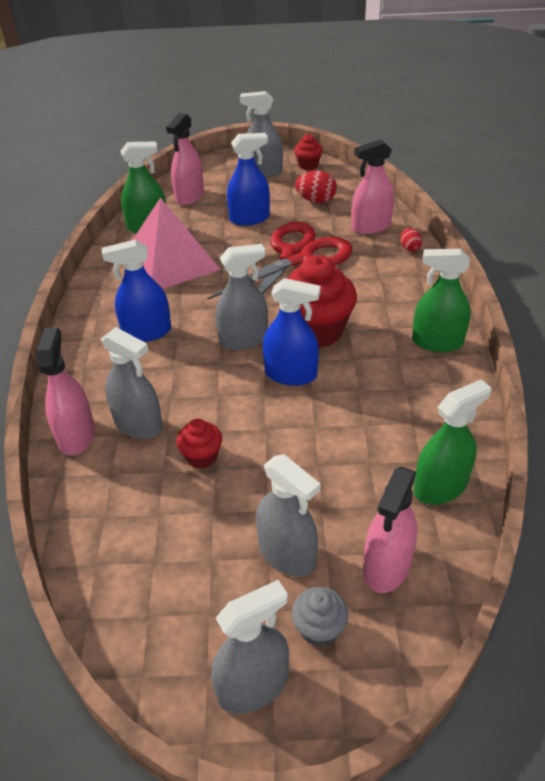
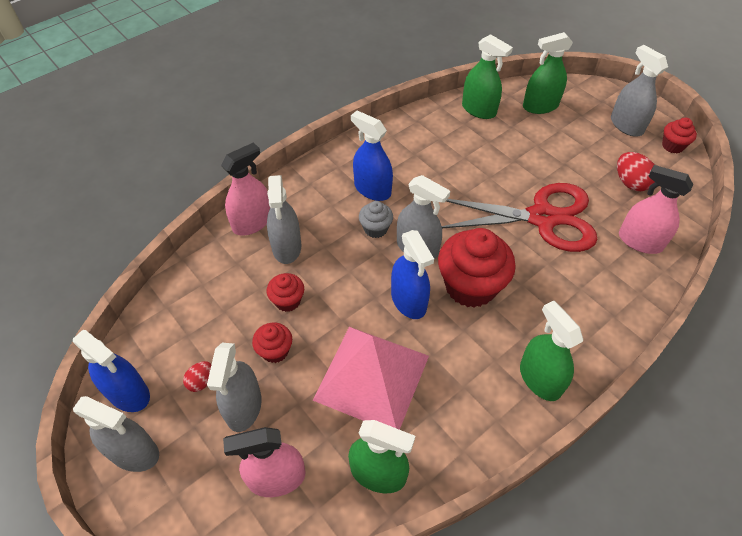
camera: 50 degrees right, 10 degrees up
pink pyramid [133,197,220,289] -> pink pyramid moved to [313,327,429,430]
pink spray bottle [166,113,204,205] -> green spray bottle [523,32,573,114]
blue spray bottle [227,133,270,226] -> blue spray bottle moved to [73,330,150,412]
grey cupcake [292,587,349,647] -> grey cupcake moved to [359,201,393,238]
red egg [400,228,422,252] -> red egg moved to [183,361,212,392]
none -> red cupcake [252,322,292,363]

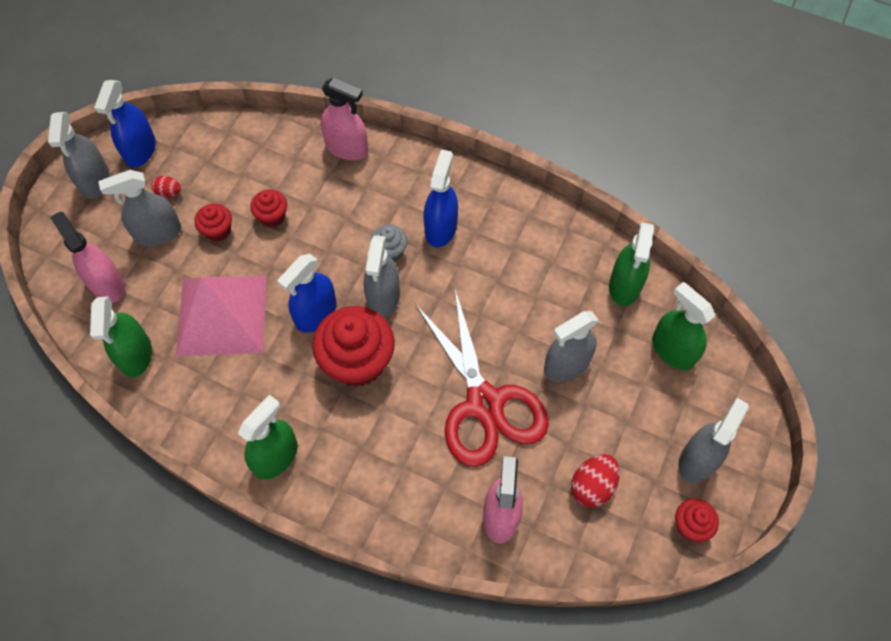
camera: 65 degrees right, 10 degrees up
grey spray bottle [267,175,301,264] -> grey spray bottle moved to [544,311,599,382]

